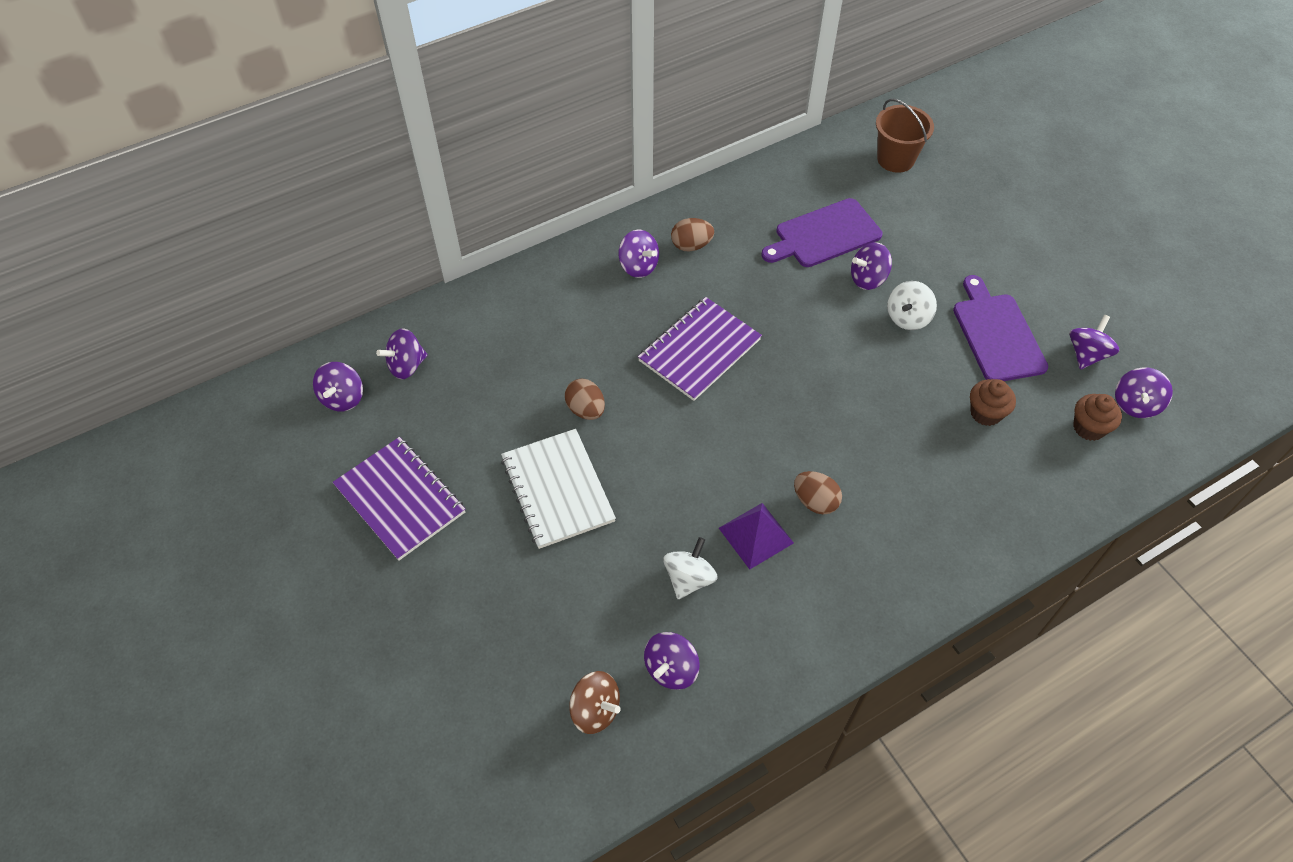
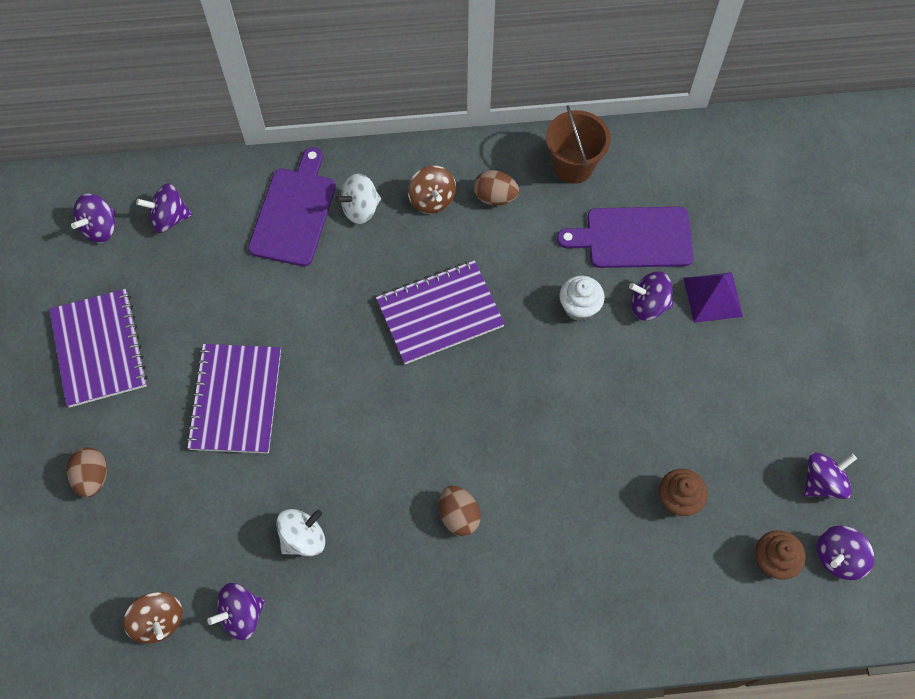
camera: 25 degrees right, 10 degrees up
white notebook [501,429,616,549] -> purple notebook [186,344,281,453]
brown egg [565,378,605,420] -> brown egg moved to [67,447,107,498]
purple spinning top [618,230,659,278] -> brown spinning top [408,166,456,213]
purple pyramid [719,503,794,570] -> purple pyramid moved to [684,272,743,323]
brown bucket [876,99,934,173] -> brown bucket moved to [546,105,611,184]
white spinning top [887,281,937,330] -> white spinning top moved to [335,173,381,224]
purple cutting board [953,275,1048,381] -> purple cutting board moved to [248,147,336,266]
none -> white cupcake [559,276,605,321]

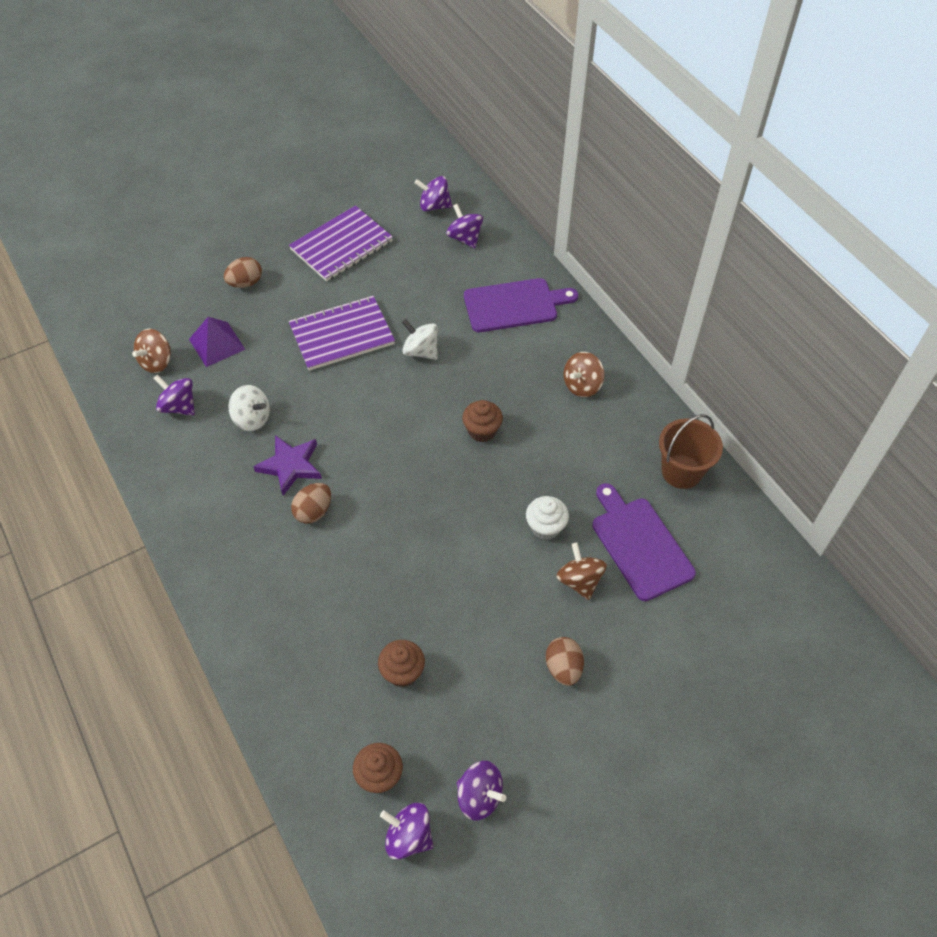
camera: 65 degrees right, 10 degrees down
white spinning top [335,173,381,224] -> white spinning top moved to [402,319,438,360]
purple notebook [376,260,505,364] -> brown cupcake [462,400,503,442]
brown egg [474,170,519,205] -> brown egg moved to [546,637,584,686]
purple spinning top [629,271,673,320] -> brown spinning top [556,543,607,600]
purple pyramid [684,272,743,323] -> purple pyramid moved to [189,317,246,367]
none -> purple star [253,435,322,496]

